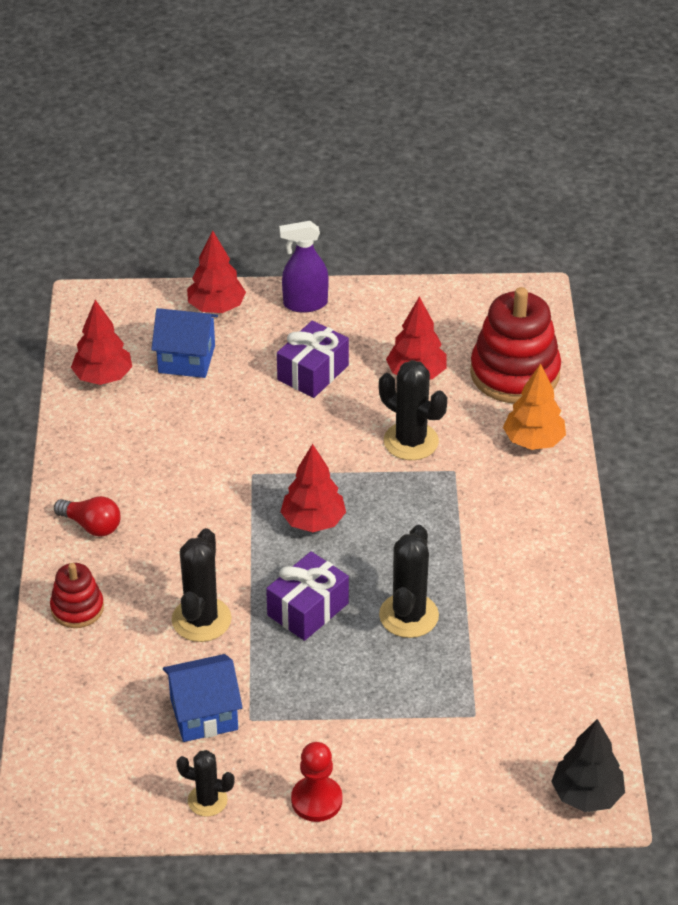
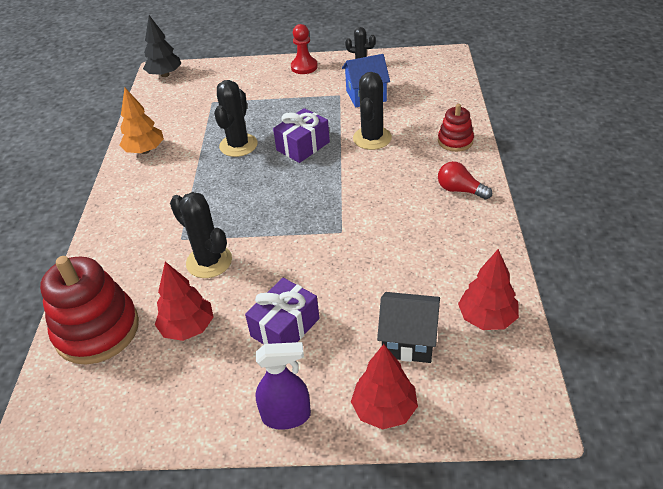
camera: 175 degrees left, 0 degrees up
blue house [151,308,218,378] -> black house [377,292,440,363]
red tree [280,444,346,532] -> none
orange tree [503,363,566,450] -> orange tree moved to [119,88,164,154]

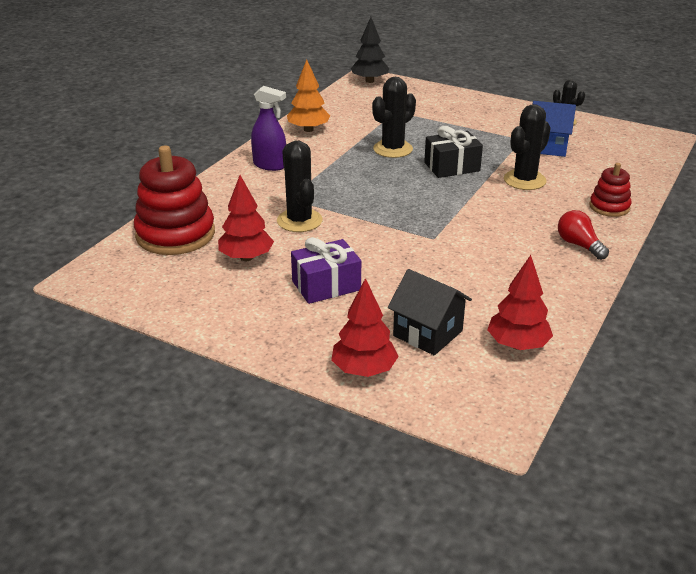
camera: 25 degrees right, 10 degrees down
purple spray bottle [255,342,311,430] -> purple spray bottle moved to [251,86,286,171]
purple gift [273,108,330,163] -> black gift [424,126,483,178]
red pawn [291,24,318,74] -> none

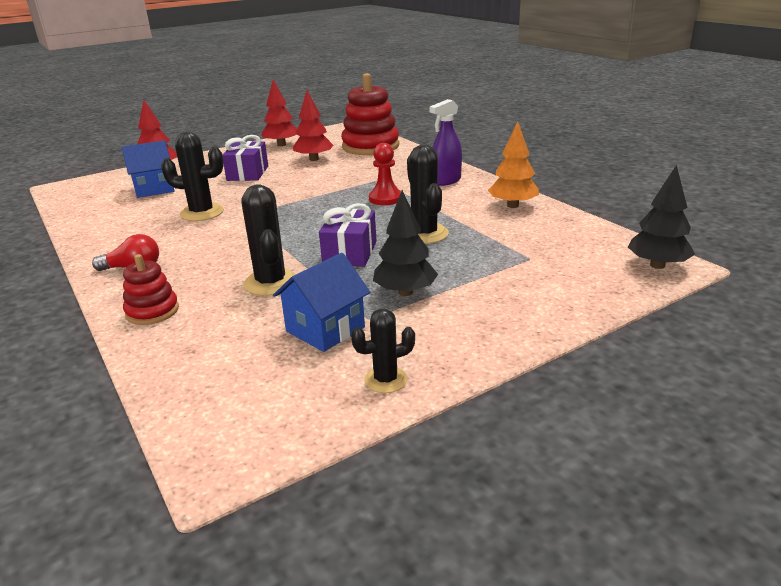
camera: 120 degrees right, 5 degrees down
black cactus [277,141,323,232] -> black cactus moved to [161,132,224,221]
black house [388,269,472,355] -> blue house [122,140,175,198]
black gift [424,126,483,178] -> purple gift [319,203,376,267]
red tree [487,255,553,350] -> red tree moved to [261,79,297,146]
none -> red pawn [369,143,401,205]
none -> black tree [373,190,438,296]

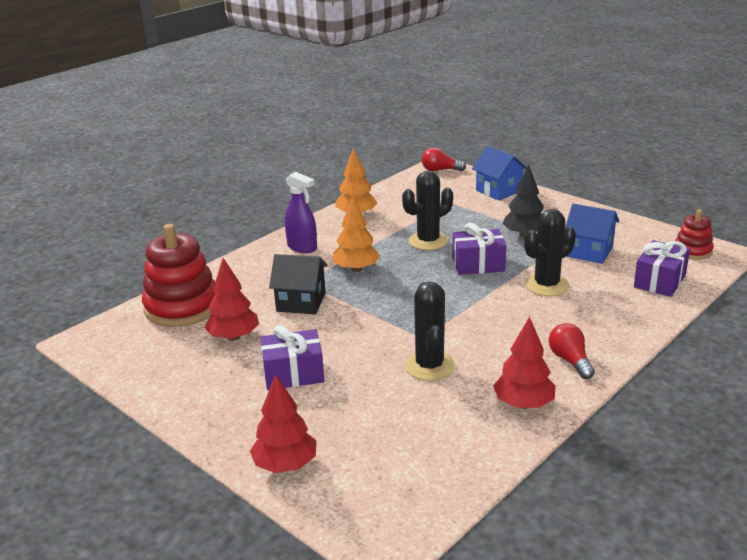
camera: 105 degrees left, 0 degrees up
blue house [122,140,175,198] -> blue house moved to [472,146,527,201]
red stacking toy [123,254,179,325] -> red stacking toy moved to [675,209,714,260]
red tree [261,79,297,146] -> red tree moved to [493,316,556,409]
black cactus [351,309,415,393] -> none
red pawn [369,143,401,205] -> orange tree [332,196,380,272]
black tree [628,165,695,269] -> red light bulb [422,148,466,171]
none -> black house [269,254,328,314]
none -> purple gift [634,240,690,297]

